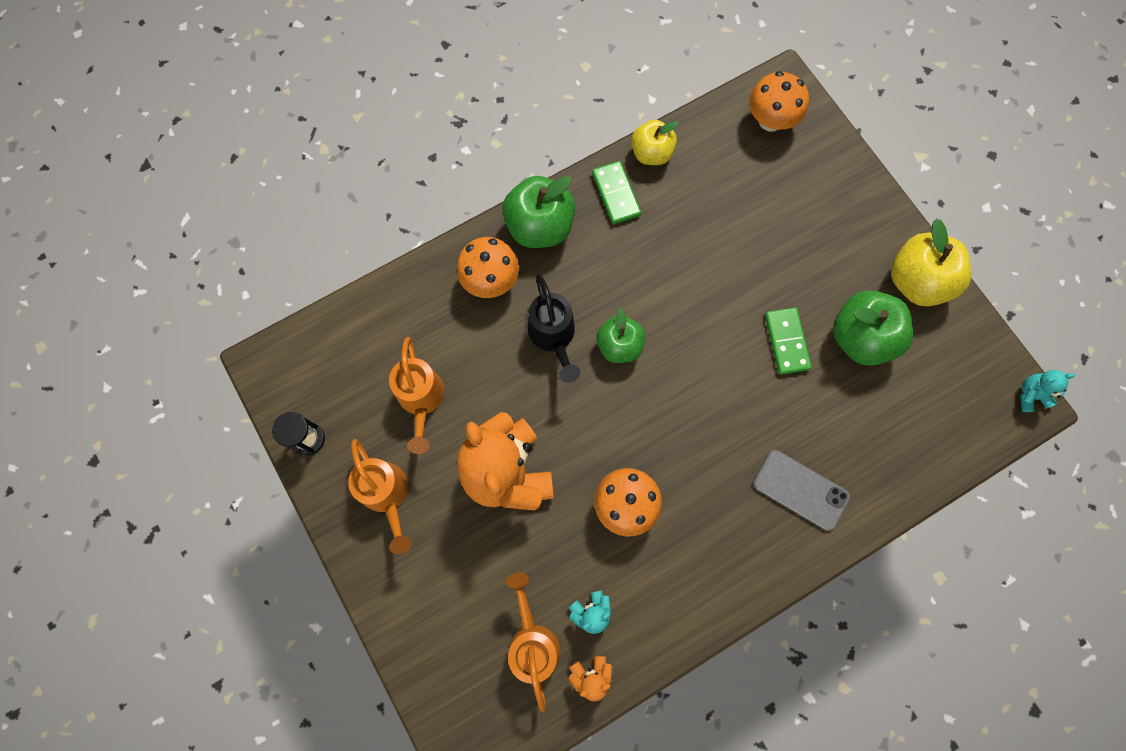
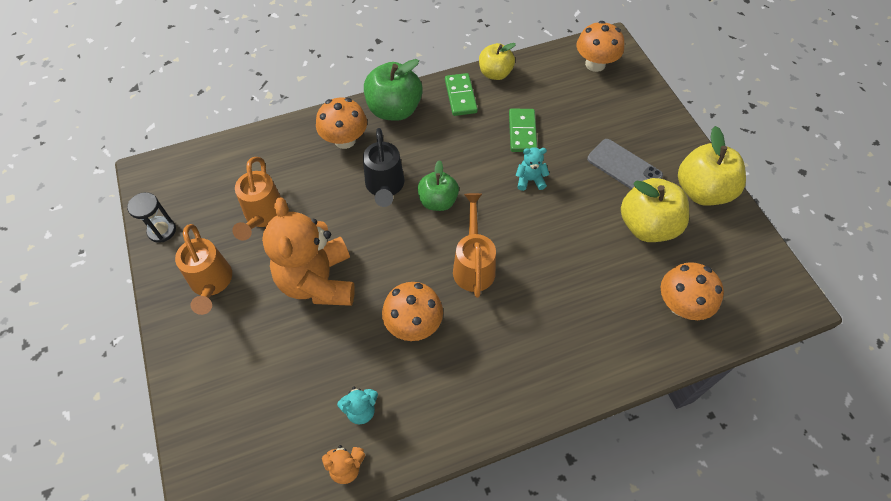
camera: 10 degrees right, 15 degrees down
orange watering can [506,572,560,712] -> orange watering can moved to [453,193,496,298]
grey phone [753,450,850,531] -> grey phone moved to [587,139,663,189]
green domino [765,307,812,375] -> green domino moved to [509,109,537,152]
green apple [833,290,913,366] -> yellow apple [621,178,689,242]
turquoise teddy bear [1020,370,1075,412] -> turquoise teddy bear moved to [516,147,550,191]
none -> orange mushroom [661,262,724,320]

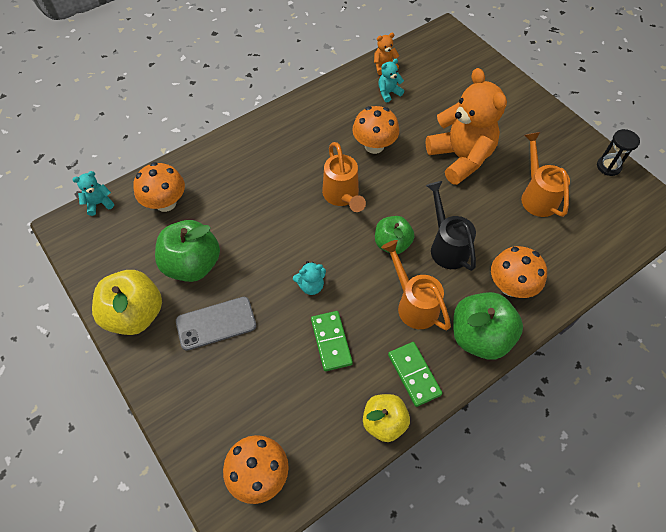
camera: 165 degrees right, 0 degrees up
orange watering can [175,224,232,315] -> orange watering can moved to [381,240,451,330]
grey phone [587,139,663,189] -> grey phone turned 45 degrees counterclockwise [176,297,256,351]
yellow apple [621,178,689,242] -> green apple [155,220,220,282]
none -> turquoise teddy bear [72,171,114,216]

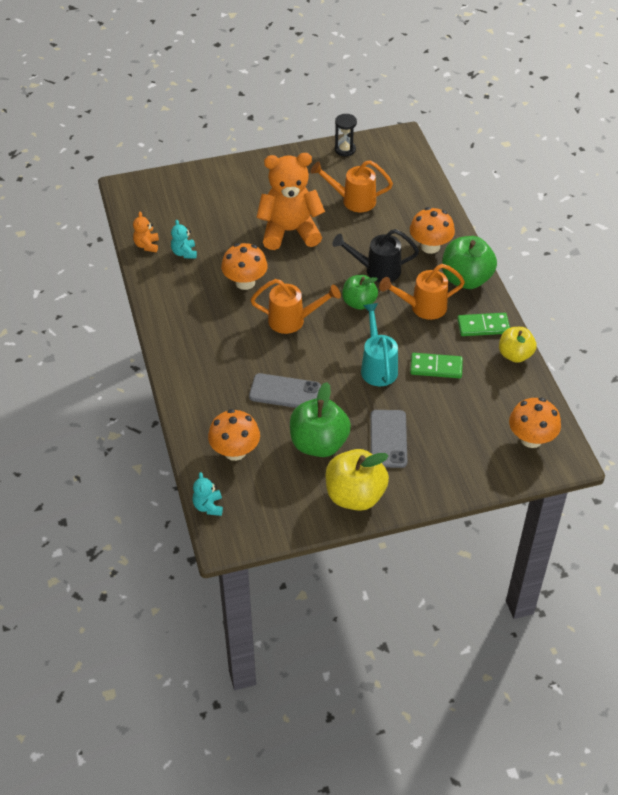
camera: 70 degrees left, 10 degrees down
turquoise teddy bear [293,261,326,295] -> turquoise watering can [361,303,398,386]
none -> grey phone [249,373,321,408]

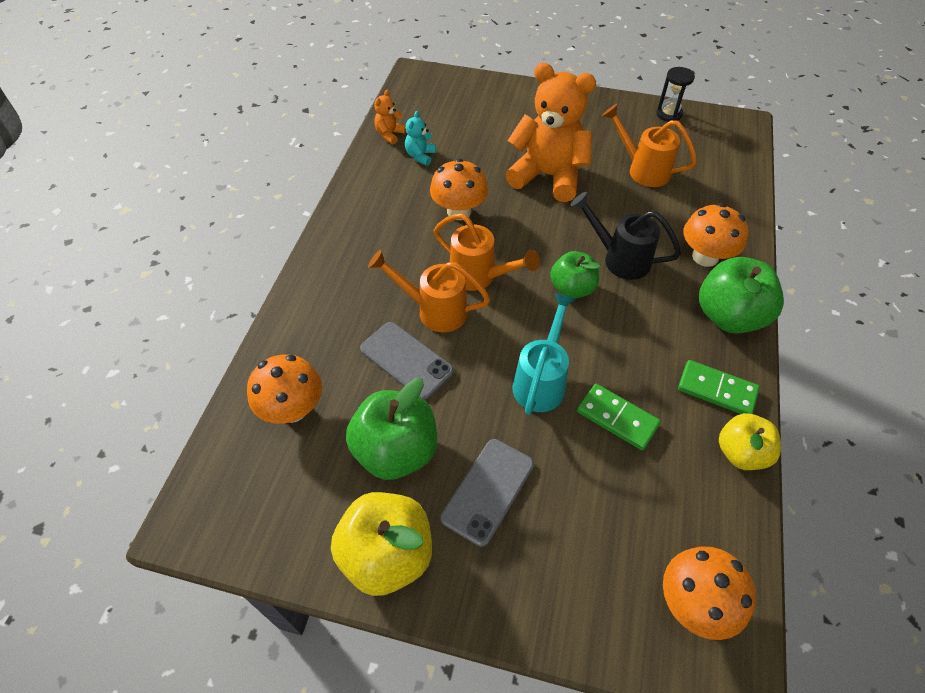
camera: 30 degrees right, 5 degrees up
turquoise teddy bear [192,472,223,516] -> none
orange watering can [379,264,465,320] -> orange watering can moved to [368,250,490,332]

